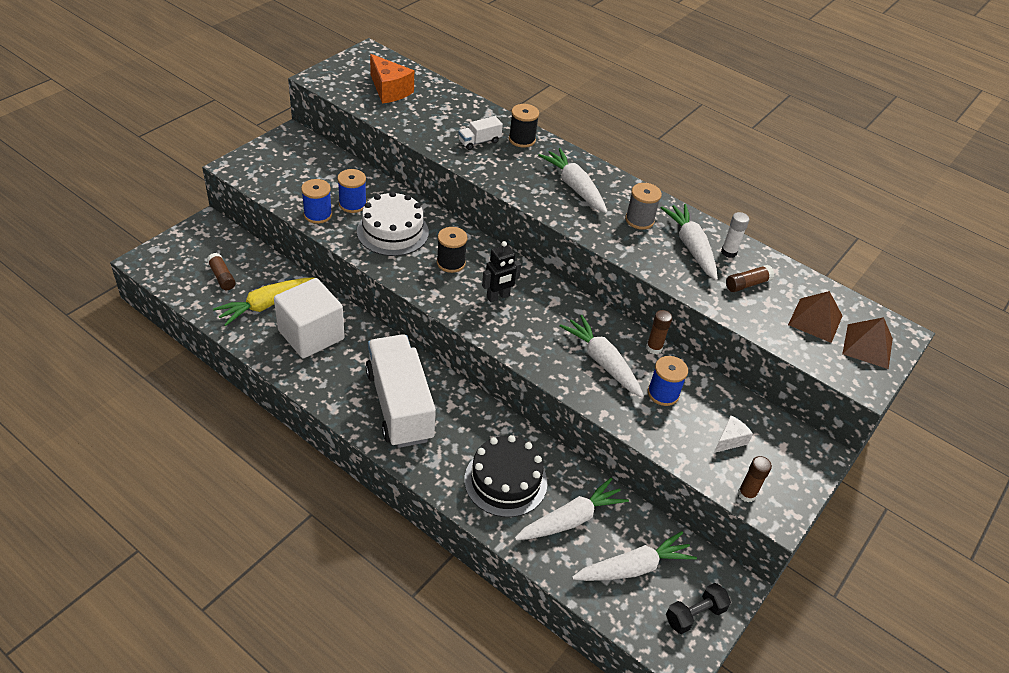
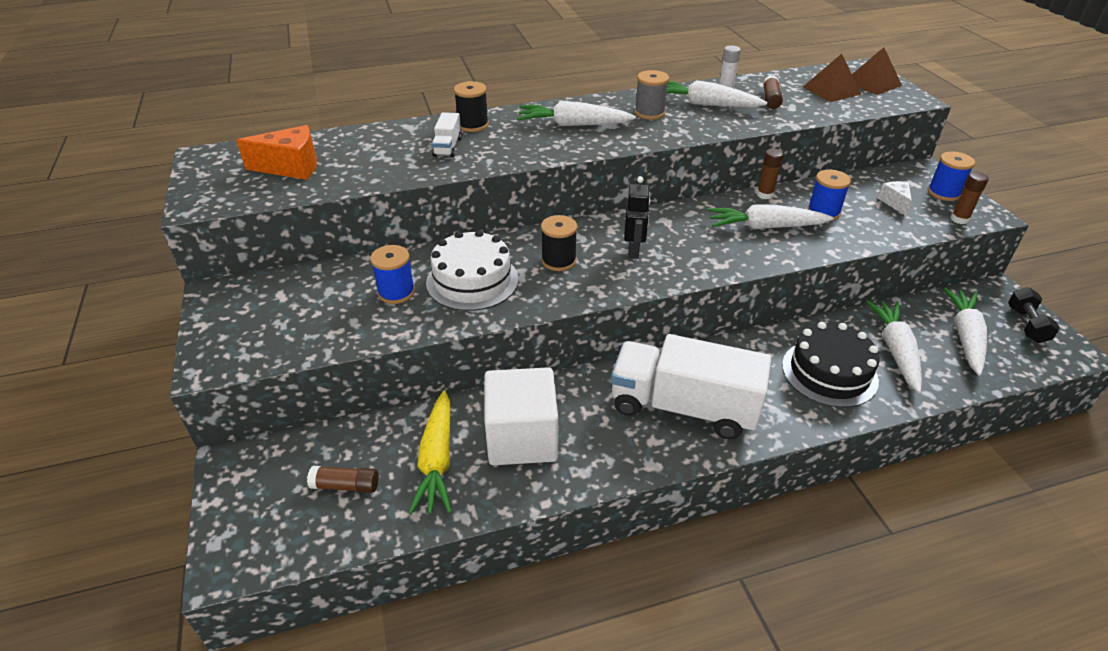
camera: 50 degrees left, 5 degrees down
blue spool [301,179,332,224] -> blue spool moved to [928,151,975,201]

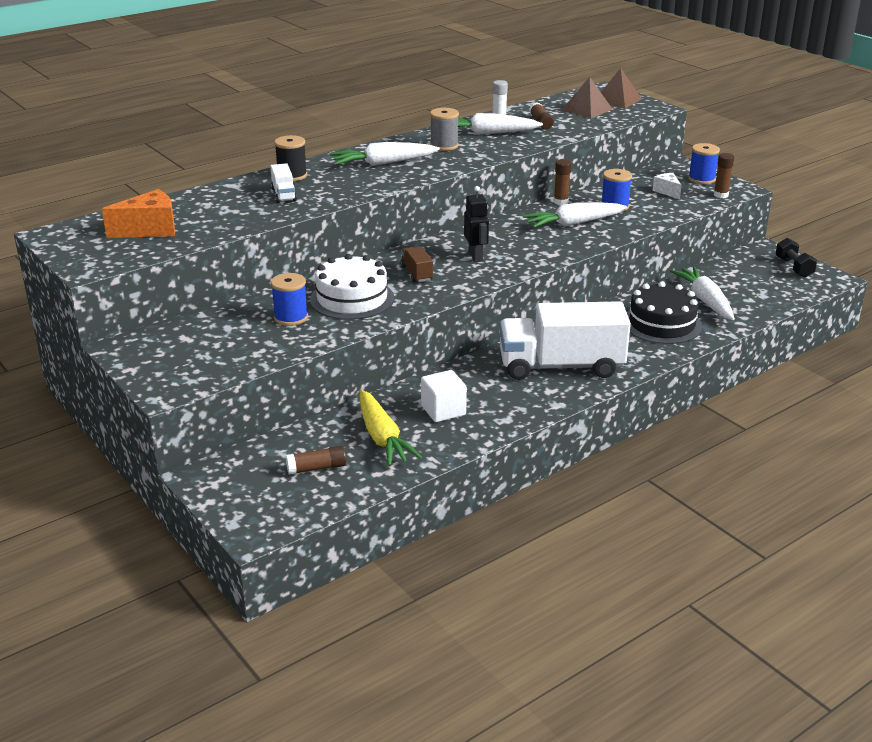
camera: 20 degrees left, 10 degrees down
white cube [484,367,558,465] -> white cube [421,370,467,422], size x0.60
black spool [541,215,577,271] -> brown truck [401,247,433,282]
white carrot [944,288,987,376] -> none

